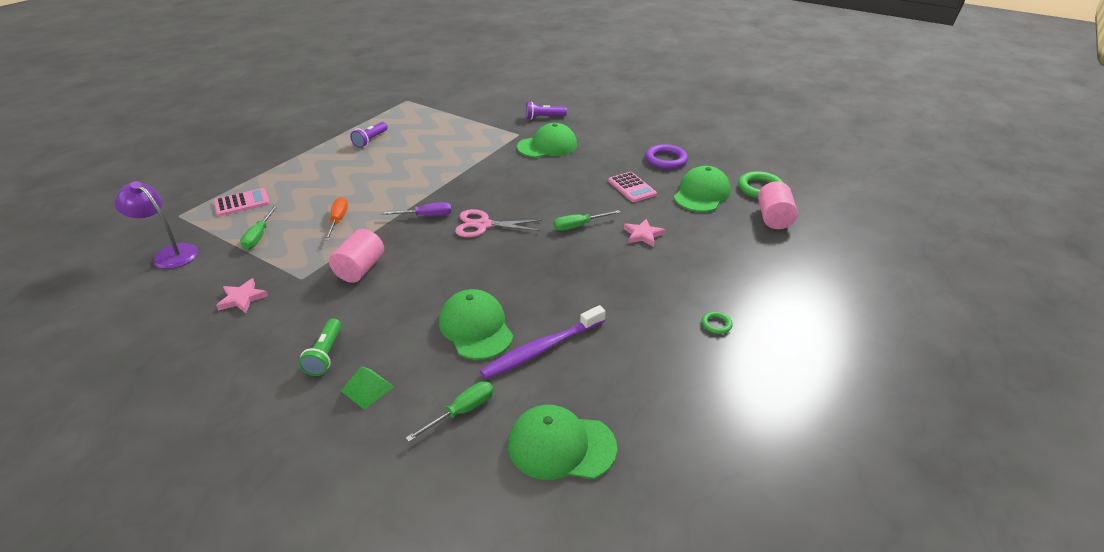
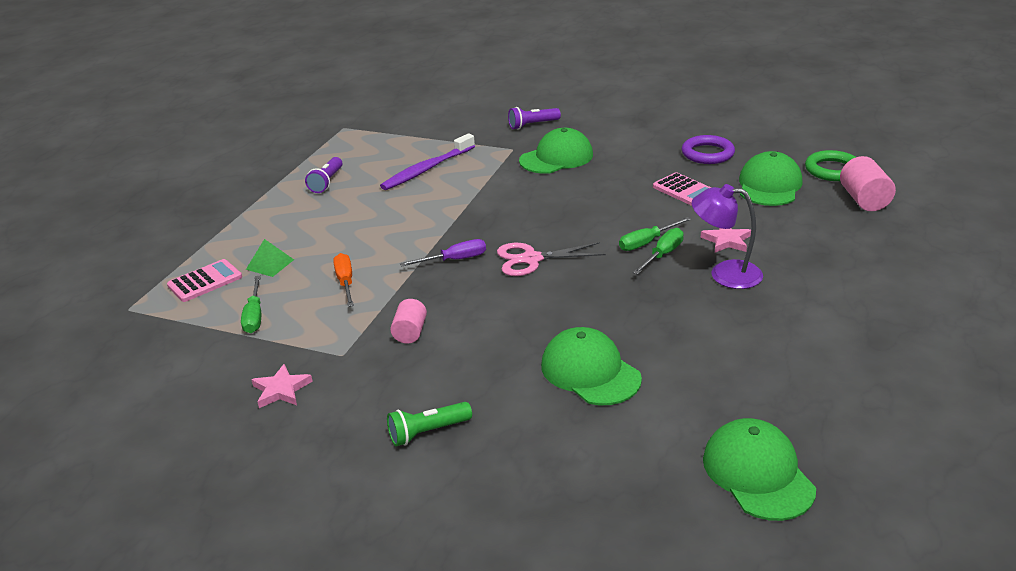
camera: 10 degrees left, 5 degrees down
purple lamp [114,181,198,269] -> purple lamp moved to [692,184,763,289]
green flashlight [299,318,342,376] -> green flashlight turned 75 degrees clockwise [387,402,472,446]
pink cylinder [329,229,384,283] -> pink cylinder [390,299,427,344], size x0.66
green pyramid [341,366,394,410] -> green pyramid moved to [246,239,294,277]
green screwdriver [406,381,493,442] -> green screwdriver moved to [633,228,684,275]
purple toothbrush [480,305,606,379] -> purple toothbrush moved to [380,133,475,190]
green cap [508,405,617,480] -> green cap turned 75 degrees clockwise [703,418,816,521]
green ring [702,312,732,334] -> none

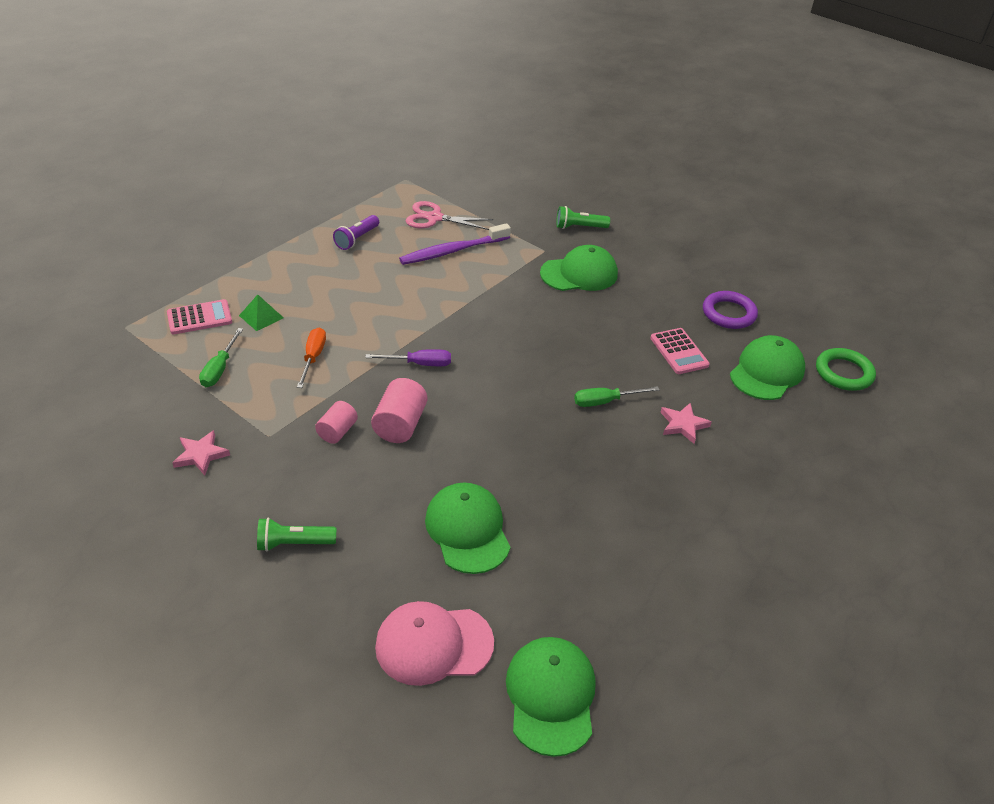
camera: 15 degrees right, 10 degrees up
pink scissors [497,242,606,276] -> pink scissors moved to [406,201,493,230]
purple flashlight [508,107,561,130] -> green flashlight [556,206,610,229]
green screwdriver [633,228,684,275] -> none
purple lamp [692,184,763,289] -> none
pink cylinder [840,156,896,211] -> pink cylinder moved to [371,378,427,443]
none -> pink cap [375,601,494,686]

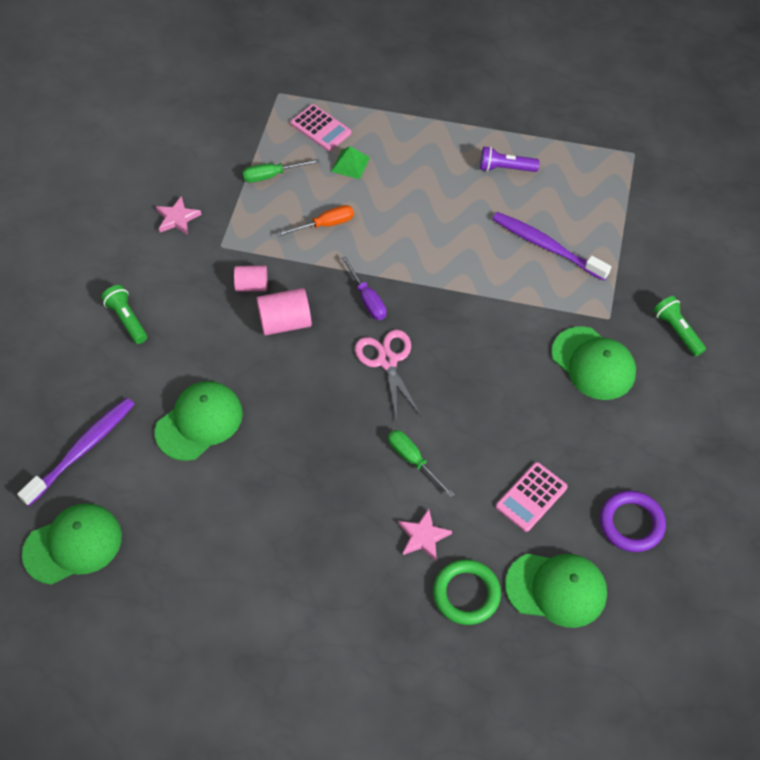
camera: 65 degrees right, 15 degrees up
pink cap [375,601,494,686] -> purple toothbrush [17,398,135,506]
pink scissors [406,201,493,230] -> pink scissors moved to [355,330,421,421]
green ring [816,348,876,391] -> green ring moved to [433,560,501,625]

